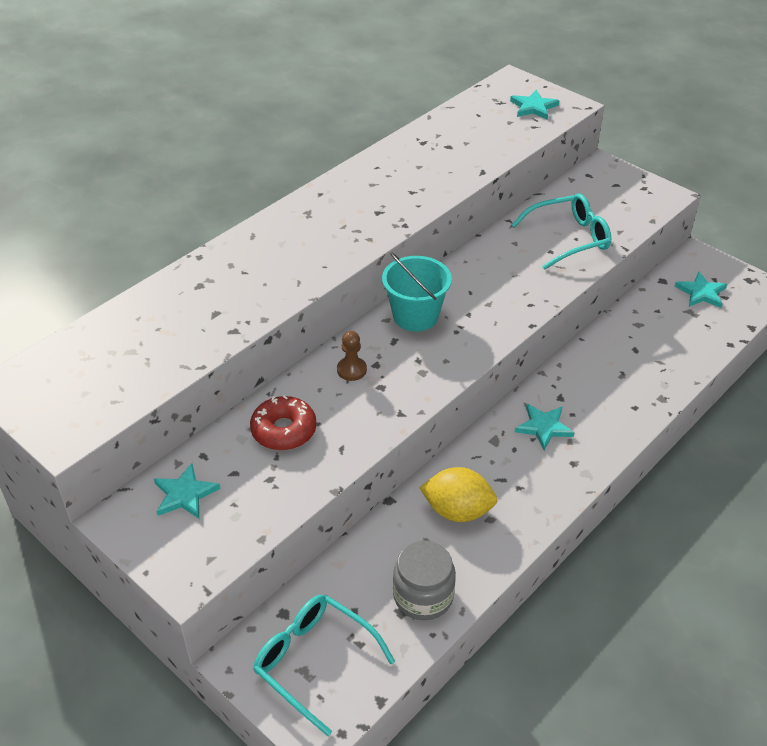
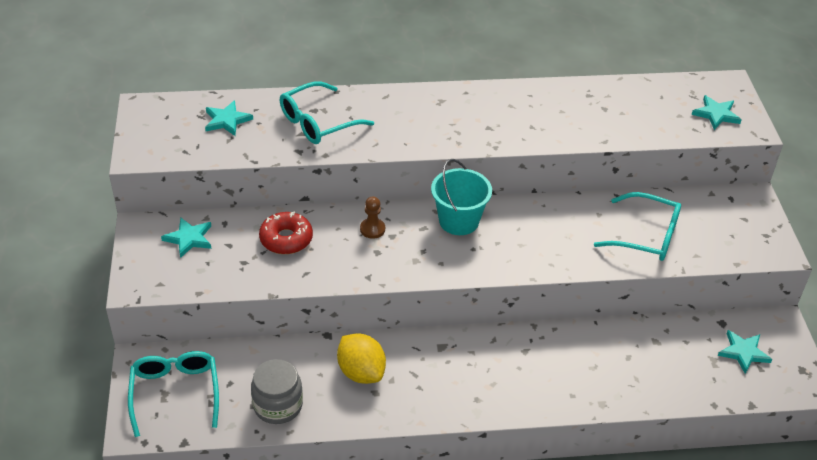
camera: 40 degrees right, 0 degrees up
turquoise star [515,404,575,450] -> turquoise star moved to [205,100,253,136]
none -> turquoise glasses [280,81,374,144]

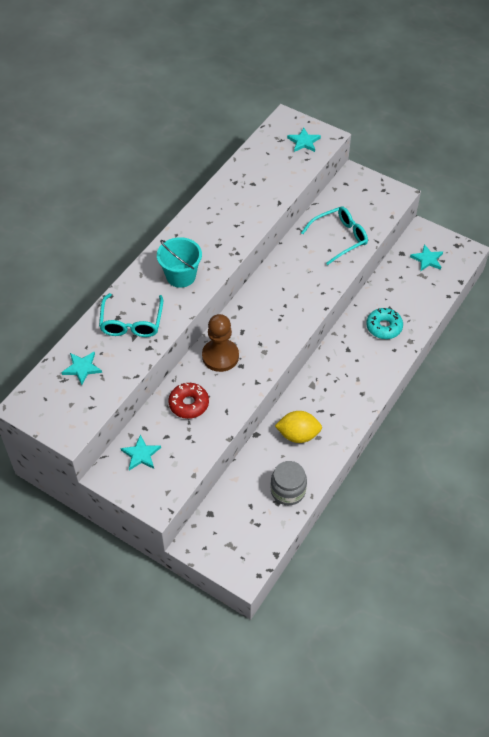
camera: 50 degrees left, 10 degrees up
turquoise glasses [128,351,219,437] -> none
brown pawn [360,196,385,239] -> brown pawn [202,314,239,372], size x1.96
turquoise bucket [431,159,492,235] -> turquoise bucket moved to [157,237,202,288]
none -> turquoise donut [366,308,403,339]

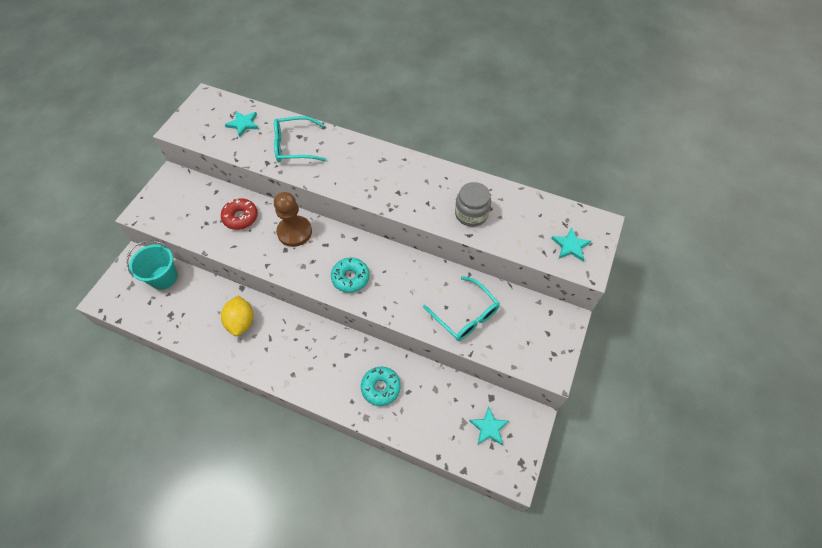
camera: 80 degrees right, 5 degrees up
turquoise star [121,435,161,470] -> none
turquoise bucket [157,237,202,288] -> turquoise bucket moved to [126,240,178,290]
grey jar [270,461,307,505] -> grey jar moved to [455,182,491,227]
none -> turquoise donut [331,257,369,293]

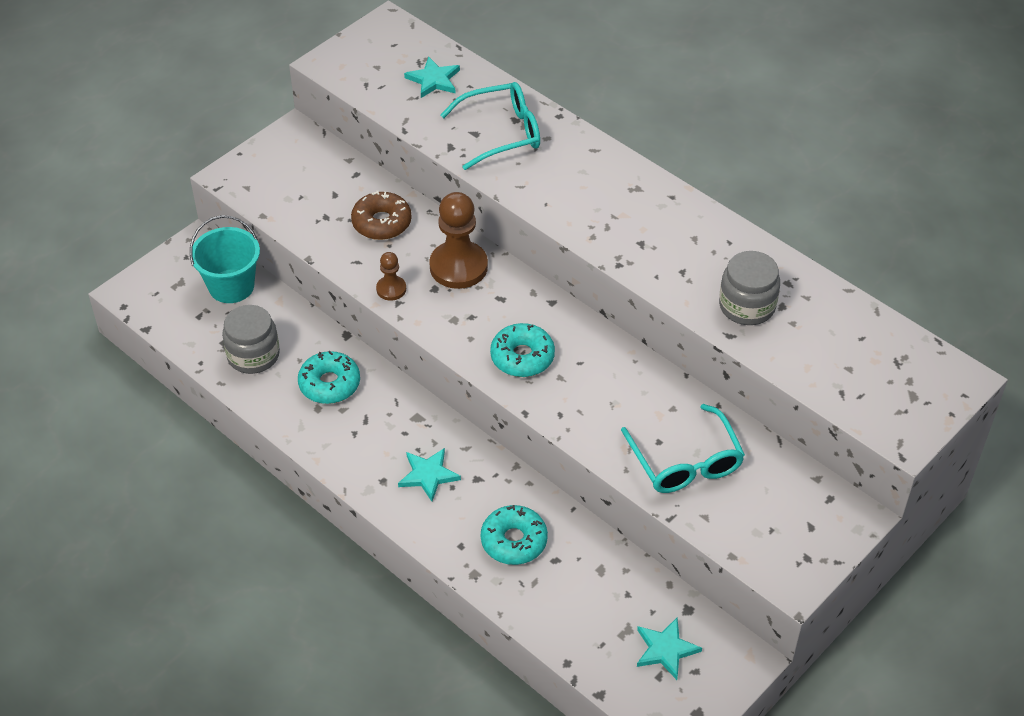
camera: 20 degrees right, 10 degrees down
red donut [221,198,258,230] -> brown donut [351,191,412,240]
yellow lemon [221,296,253,336] -> turquoise donut [298,351,360,404]
turquoise glasses [274,116,327,162] -> turquoise glasses turned 150 degrees clockwise [441,82,540,170]
turquoise star [551,227,591,261] -> turquoise star moved to [398,448,461,501]
none -> grey jar [222,305,280,374]
none -> brown pawn [376,252,406,301]

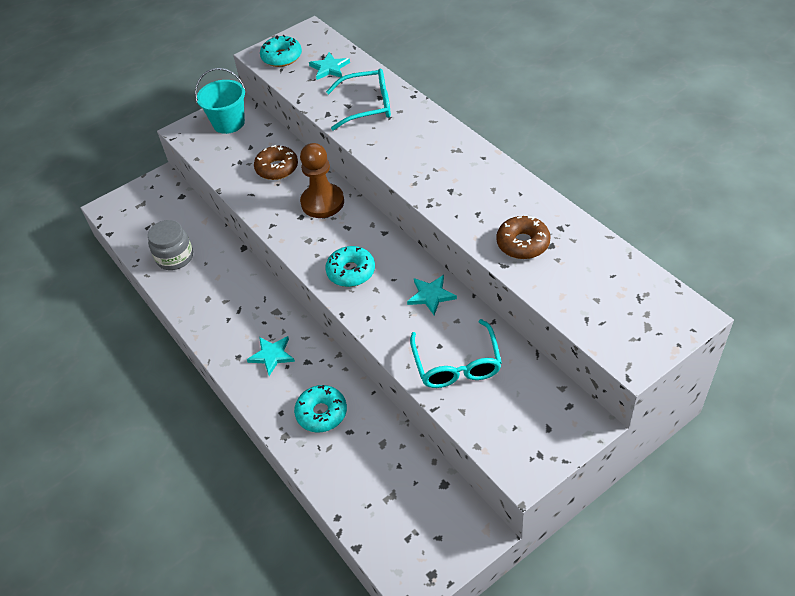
camera: 15 degrees right, 0 degrees up
turquoise bucket [190,215,260,303] -> turquoise bucket moved to [195,68,245,134]
turquoise donut [298,351,360,404] -> turquoise donut moved to [260,35,302,67]
brown pawn [376,252,406,301] -> none
turquoise star [637,618,702,680] -> turquoise star moved to [407,275,457,315]
grey jar [719,251,780,325] -> brown donut [496,216,551,259]

